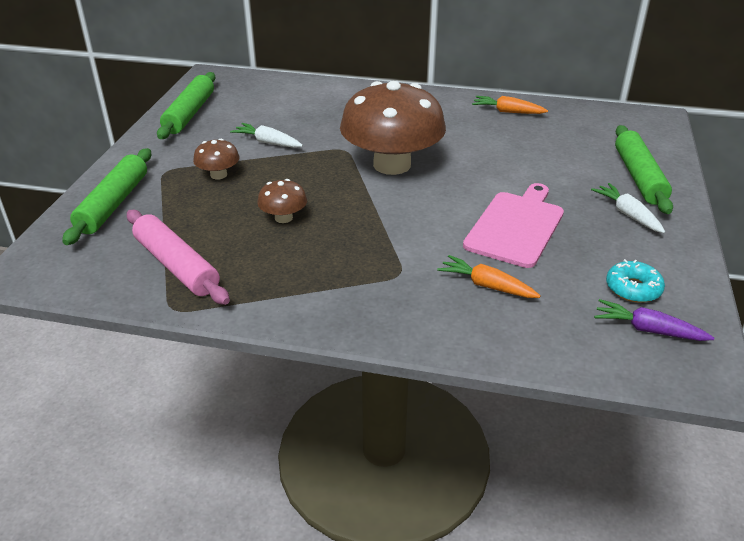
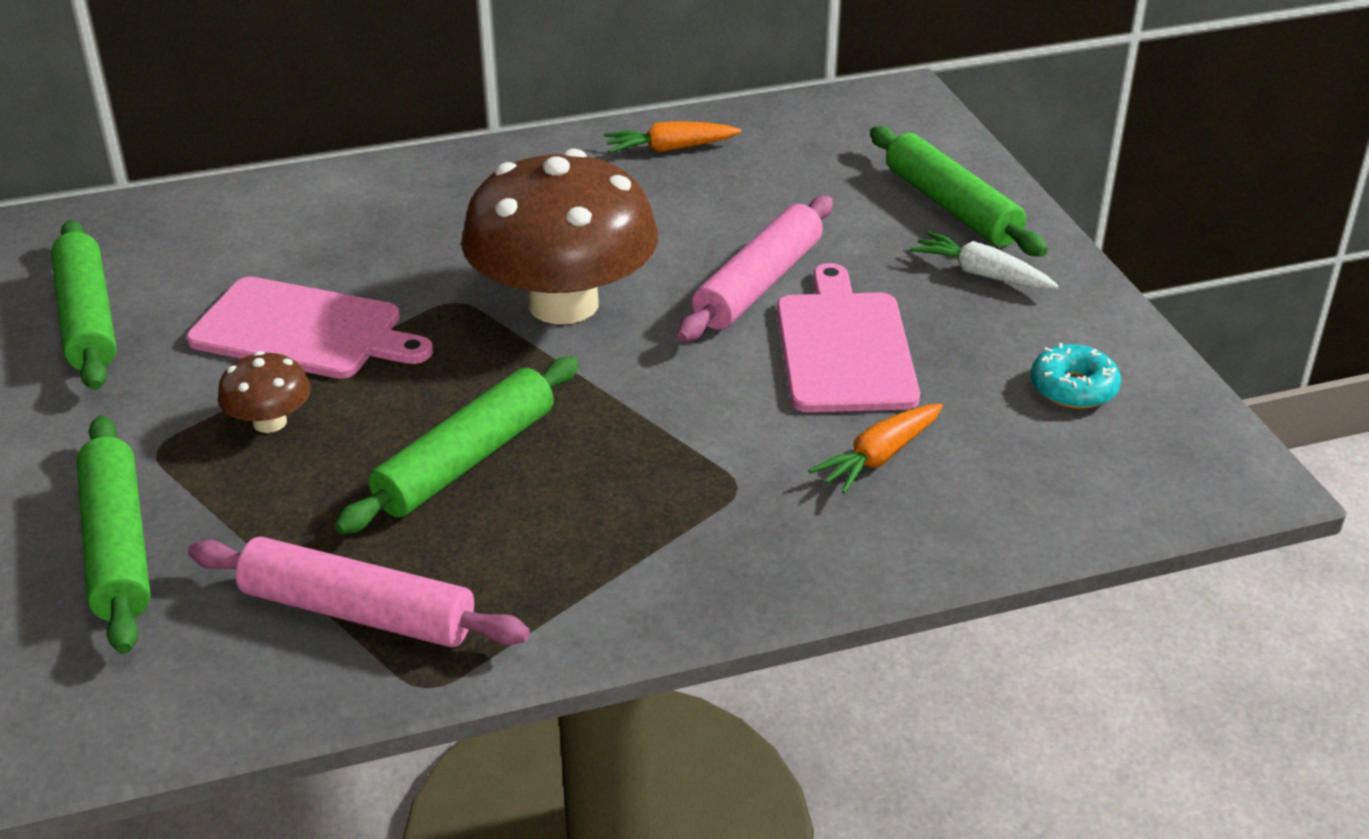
camera: 30 degrees left, 0 degrees up
white carrot [230,123,303,148] -> pink cutting board [186,276,433,379]
brown mushroom [257,179,307,223] -> green rolling pin [335,356,579,534]
orange carrot [437,255,541,298] -> orange carrot turned 45 degrees counterclockwise [808,404,943,494]
purple carrot [594,299,714,341] -> none
none -> pink rolling pin [677,196,833,342]

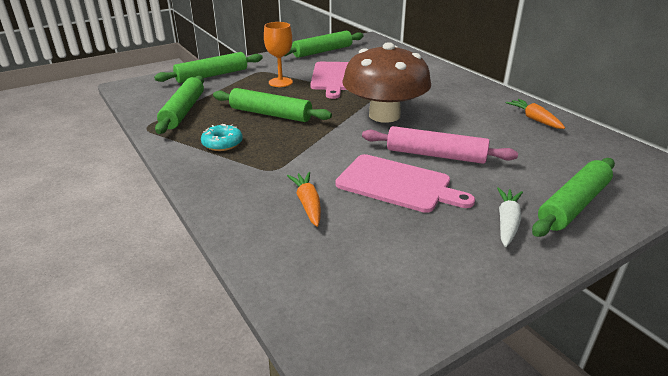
camera: 75 degrees right, 5 degrees down
pink rolling pin [188,537,530,648] -> green rolling pin [155,75,204,134]
brown mushroom [218,351,311,433] -> orange goblet [264,22,293,87]
pink cutting board [777,263,920,412] -> pink cutting board turned 45 degrees clockwise [335,154,475,213]
orange carrot [808,404,943,494] -> orange carrot turned 45 degrees clockwise [287,172,321,227]
turquoise donut [1031,343,1121,409] -> turquoise donut moved to [201,124,243,151]

